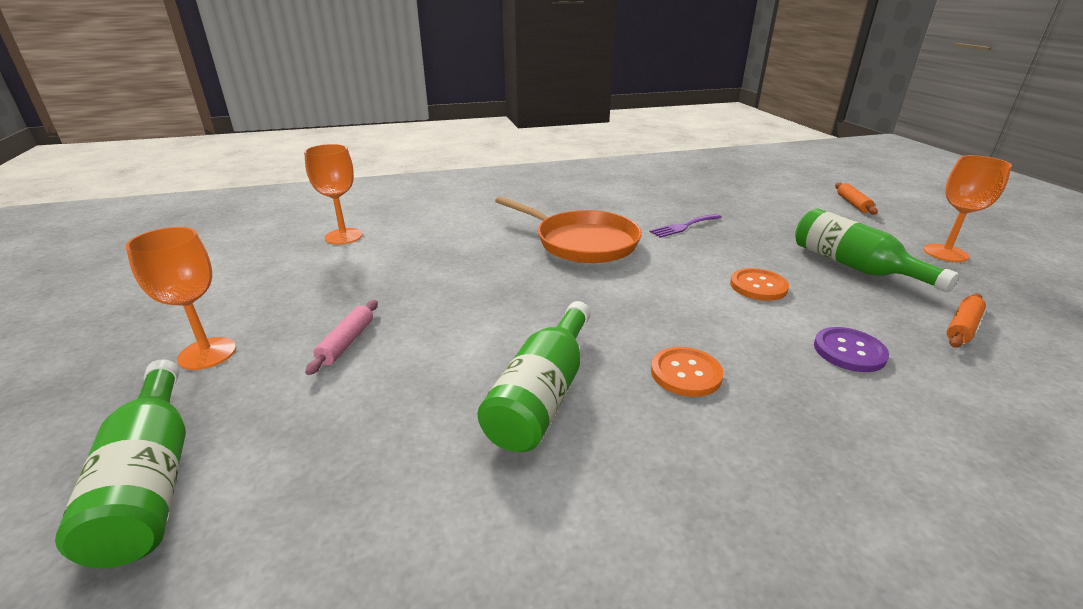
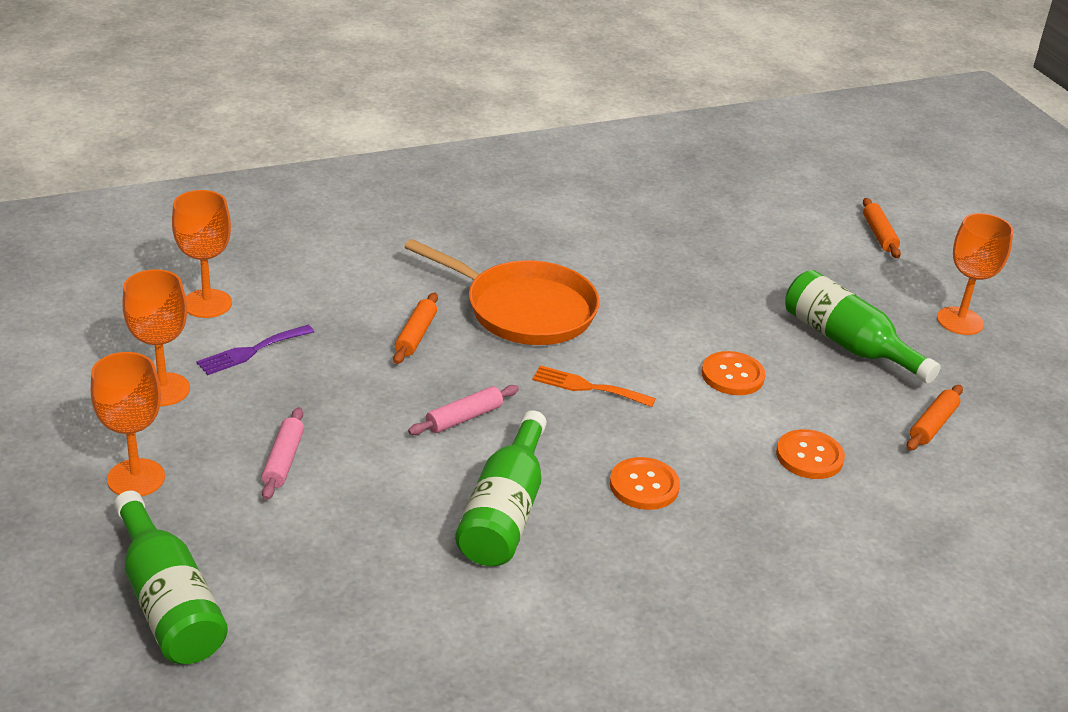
camera: 10 degrees left, 5 degrees up
purple fork [649,214,722,238] -> purple fork moved to [196,325,314,375]
purple button [814,327,889,372] -> orange button [776,429,845,479]
none -> orange goblet [122,269,190,406]
none -> orange rolling pin [393,293,438,364]
none -> pink rolling pin [408,385,519,435]
none -> orange fork [532,366,656,407]

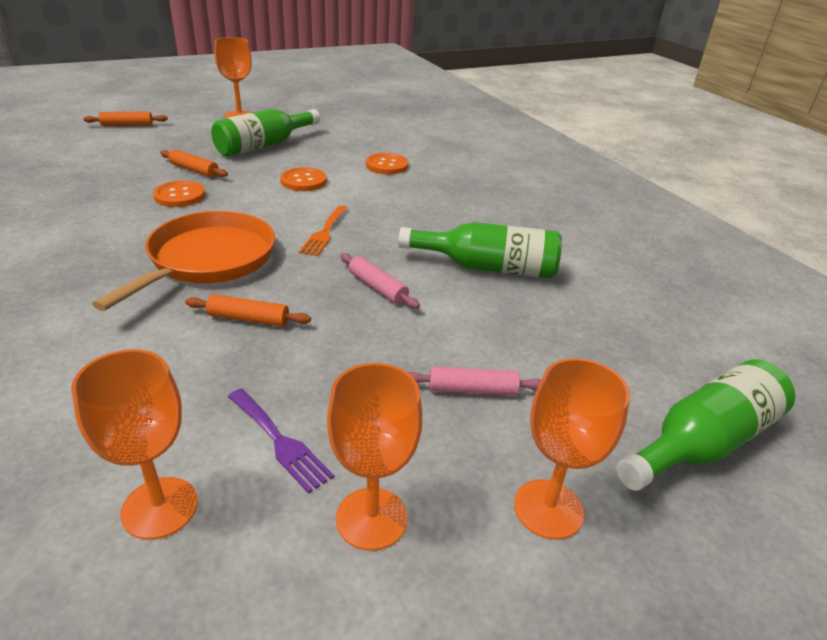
camera: 95 degrees left, 0 degrees up
orange button [610,457,680,510] -> orange button moved to [153,180,205,207]
orange rolling pin [907,385,963,451] -> orange rolling pin moved to [160,149,228,177]

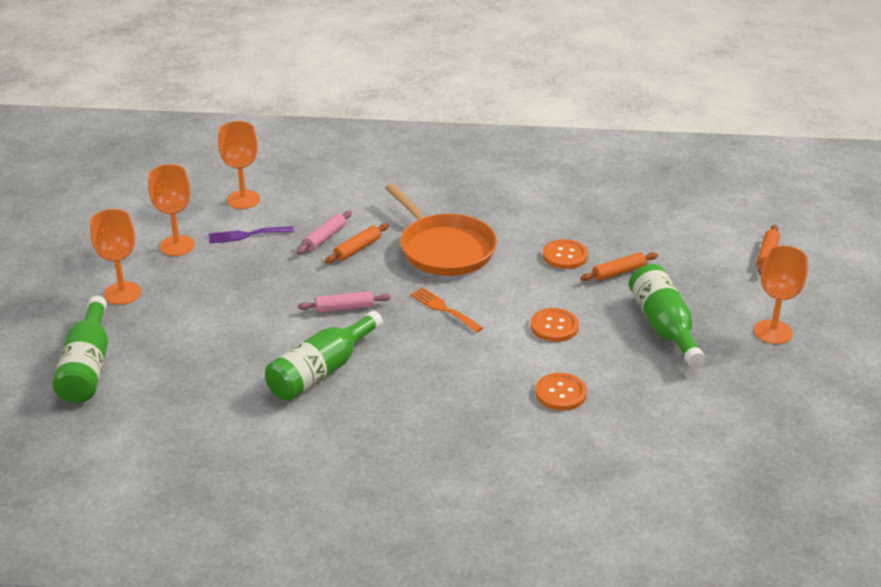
camera: 125 degrees right, 0 degrees up
pink rolling pin [408,367,541,396] -> pink rolling pin moved to [297,211,352,254]

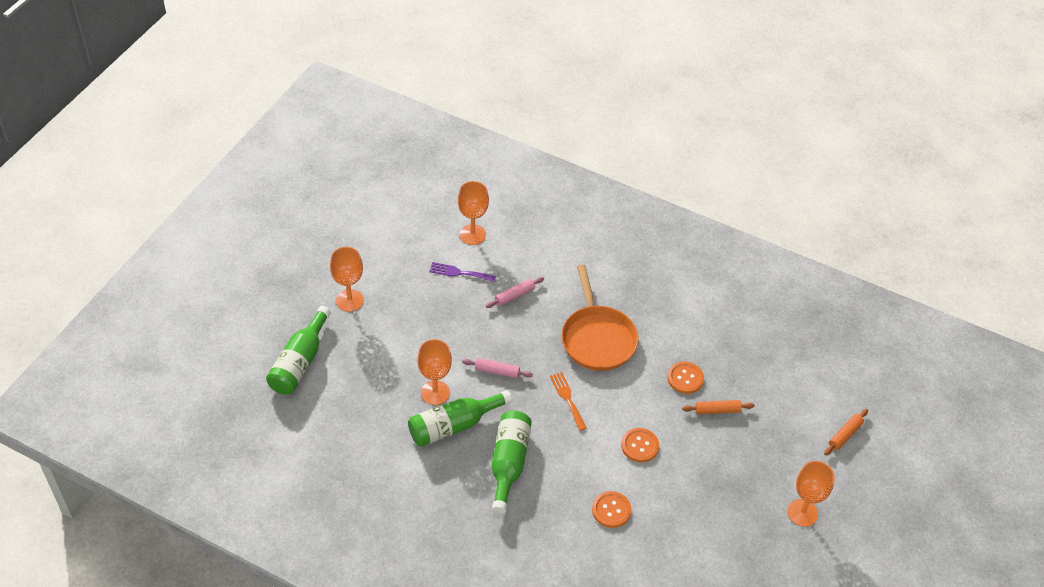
camera: 20 degrees right, 15 degrees up
orange goblet [148,164,195,256] -> orange goblet moved to [417,339,452,405]
orange rolling pin [325,223,389,264] -> none
green bottle [629,264,705,367] -> green bottle moved to [492,410,532,514]

